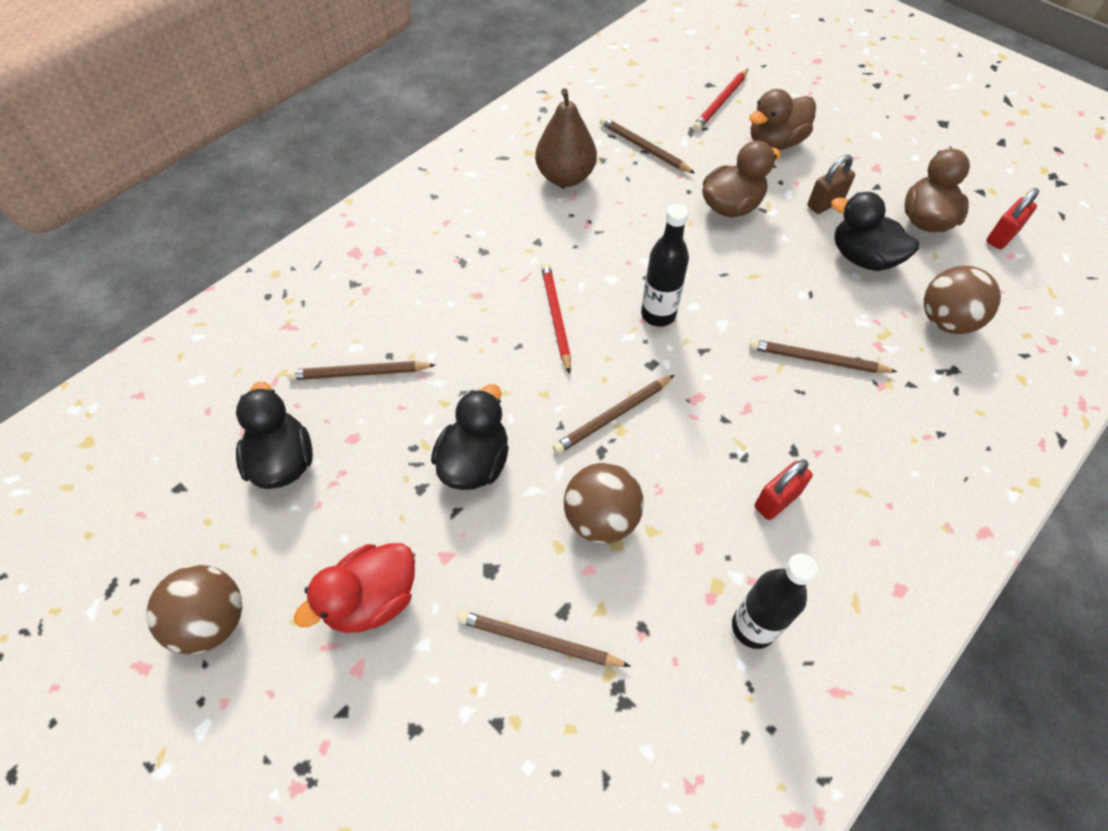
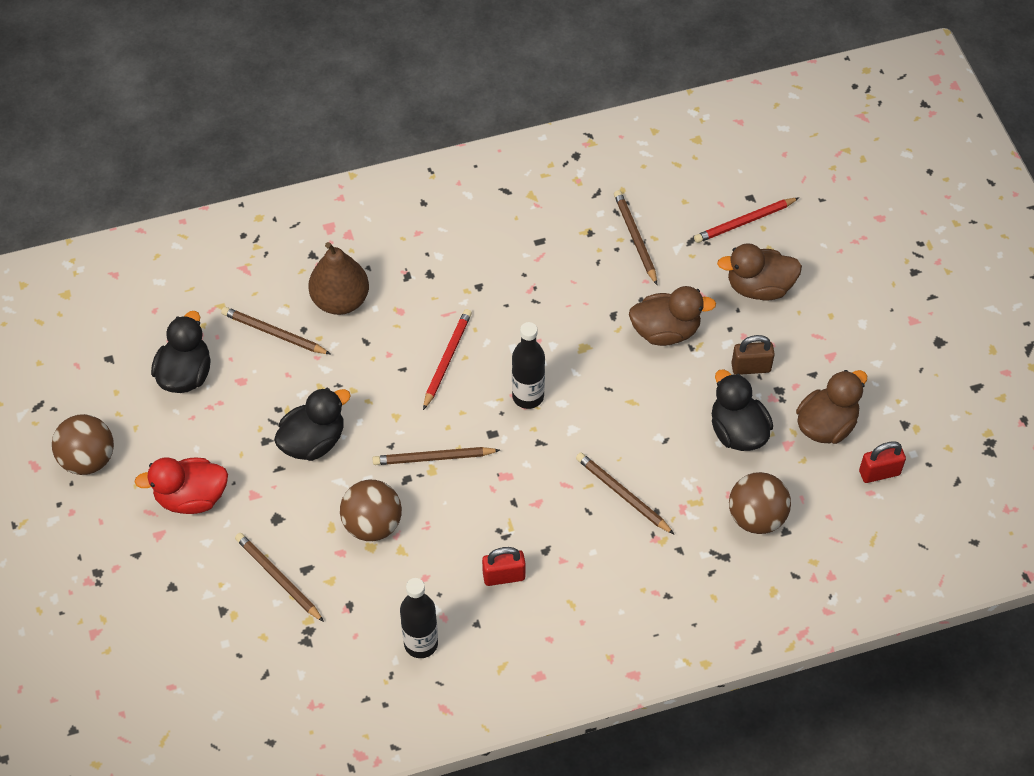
camera: 30 degrees right, 0 degrees up
brown pear [535,88,597,187] -> brown pear moved to [308,242,369,315]

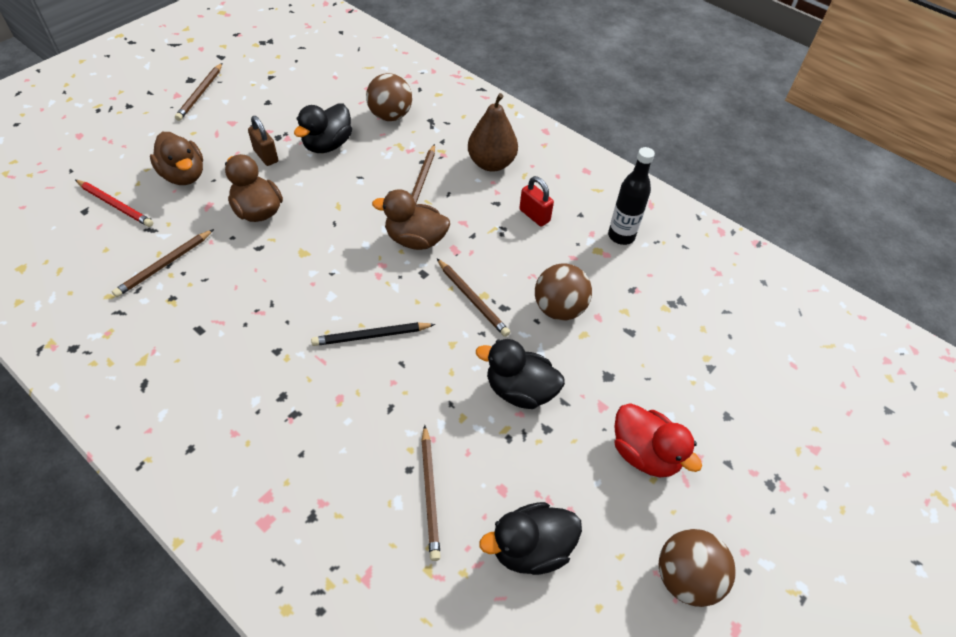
camera: 125 degrees left, 5 degrees down
brown pencil [235,533,324,622] -> brown pencil moved to [175,63,222,121]
brown pear [308,242,369,315] -> brown pear moved to [468,93,518,172]
red pencil [423,309,472,410] -> black pencil [311,322,435,346]
black bottle [512,322,545,409] -> none
brown duck [796,370,867,444] -> brown duck moved to [372,189,450,250]
red padlock [859,441,906,483] -> none

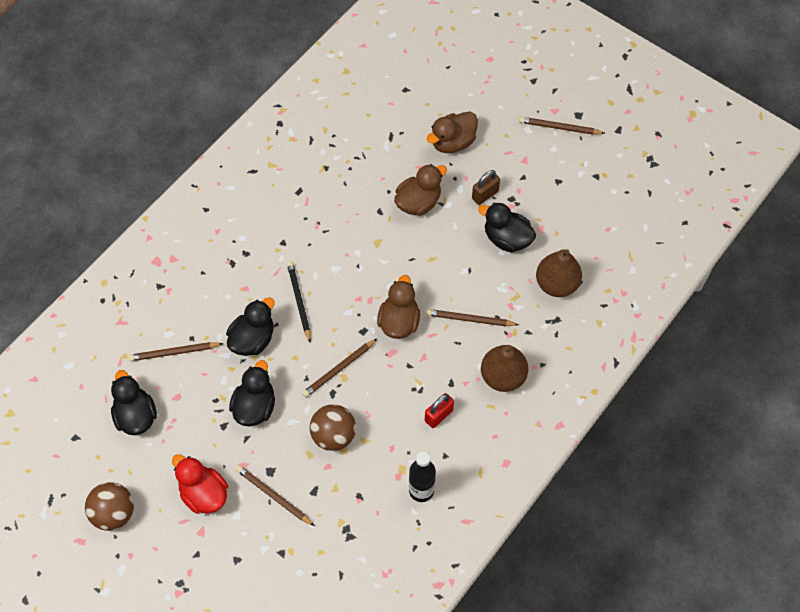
camera: 90 degrees right, 10 degrees up
red pencil [75,180,153,227] -> none
brown pencil [112,229,214,297] -> brown pencil moved to [236,465,314,526]
brown ball [366,73,412,121] -> brown pear [536,249,582,297]
red duck [614,403,702,477] -> red duck turned 90 degrees clockwise [172,454,228,514]
none -> black duck [226,297,275,356]

